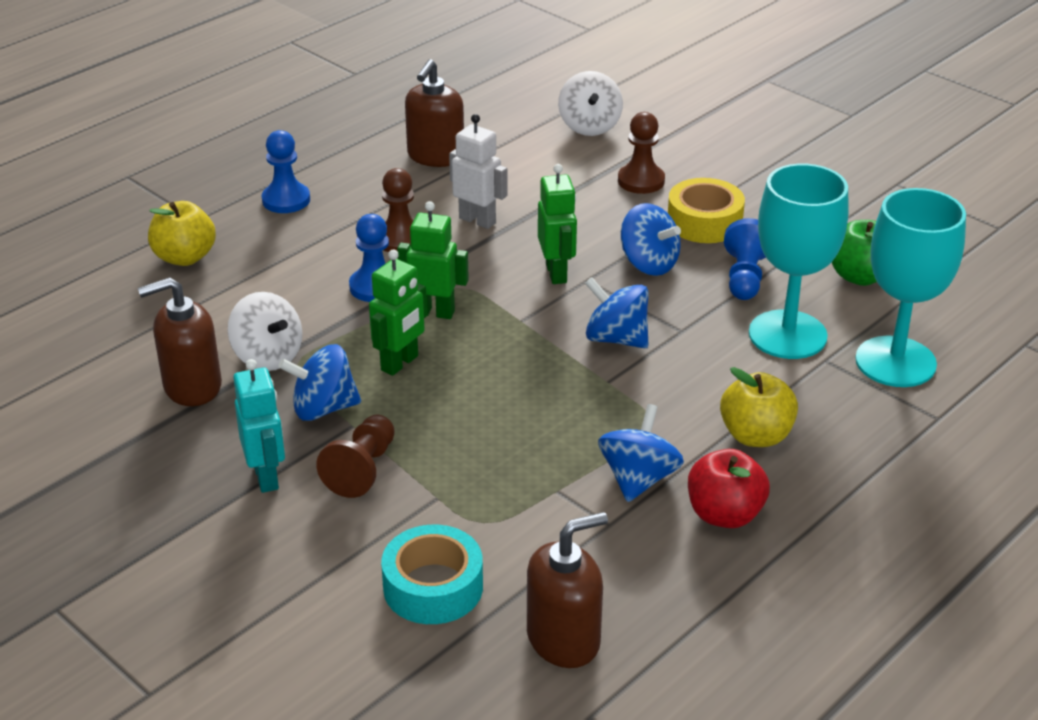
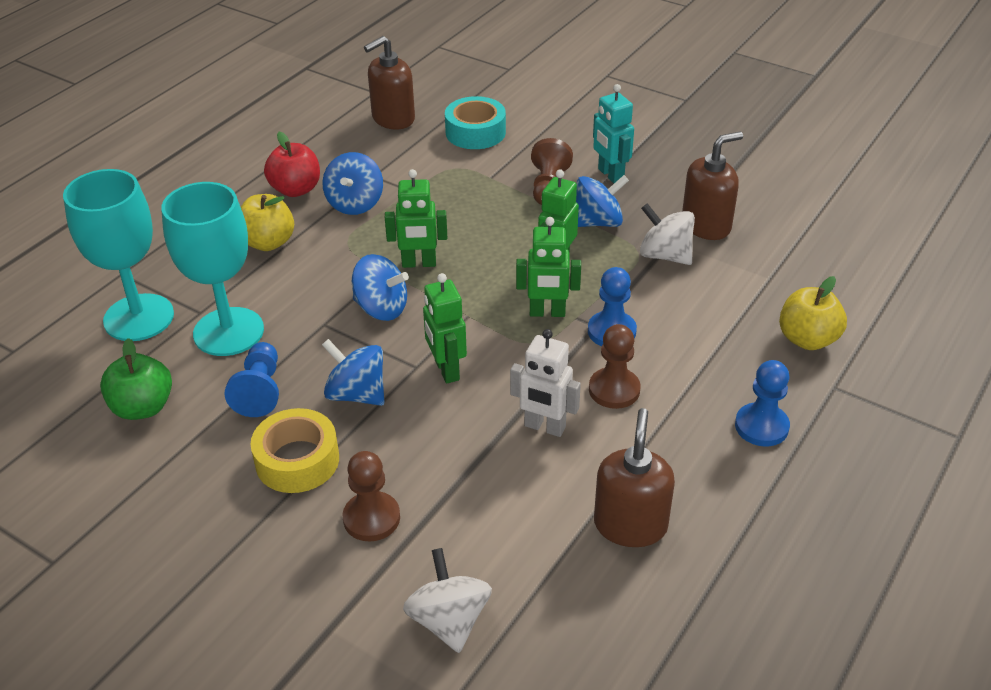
camera: 170 degrees right, 5 degrees up
none -> green robot [385,169,447,268]

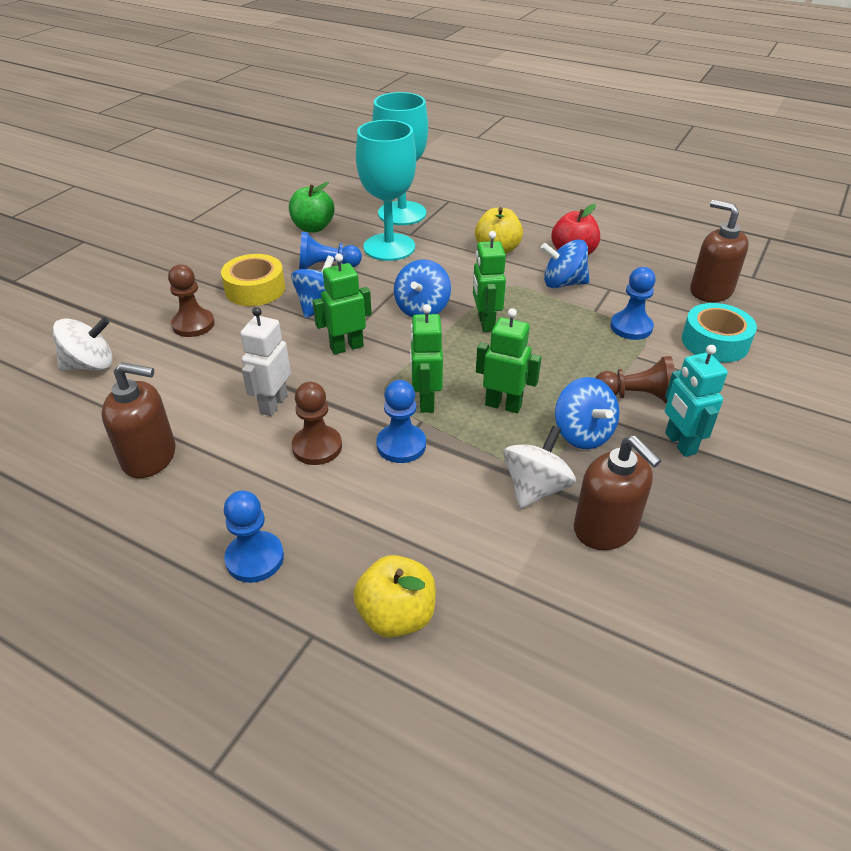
camera: 85 degrees right, 0 degrees up
turquoise robot [593,84,634,183] -> turquoise robot turned 75 degrees counterclockwise [665,345,728,457]
none -> blue pawn [611,267,656,340]

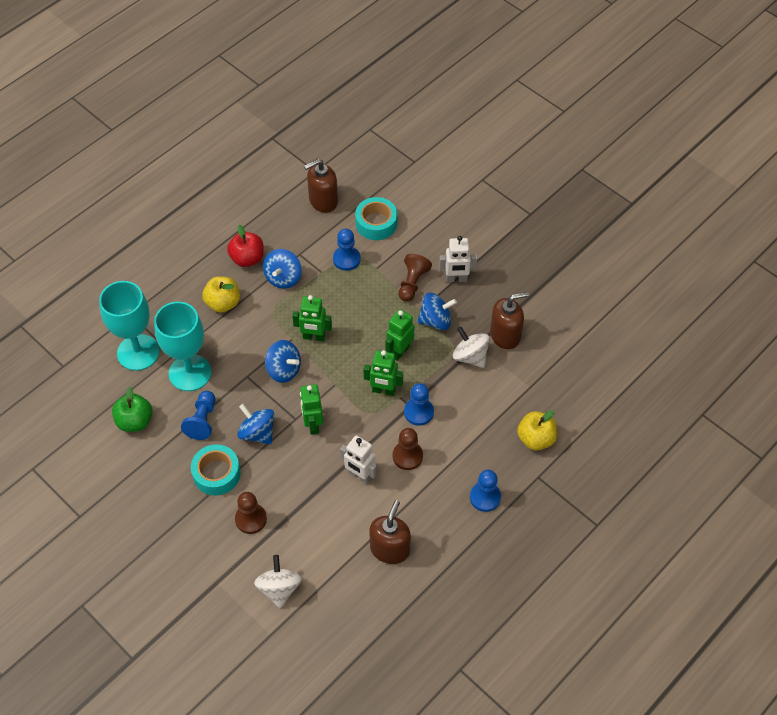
camera: 75 degrees left, 15 degrees up
yellow tape [221,254,285,306] -> turquoise tape [191,444,241,496]
turquoise robot [665,345,728,457] -> white robot [439,236,477,283]

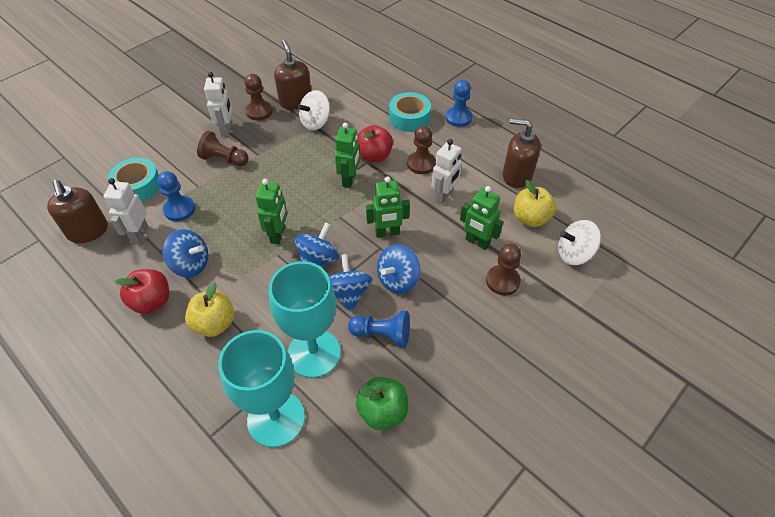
camera: 90 degrees left, 5 degrees down
turquoise tape [191,444,241,496] -> turquoise tape moved to [389,92,431,132]
green robot [385,309,415,361] -> green robot moved to [460,186,503,250]
blue pawn [404,383,434,426] -> red apple [357,125,393,162]
blue spinning top [417,293,457,330] -> blue spinning top moved to [329,254,373,312]
yellow apple [517,410,557,451] -> yellow apple moved to [514,180,556,227]
none -> white robot [103,178,148,244]
none -> brown pawn [245,74,273,121]

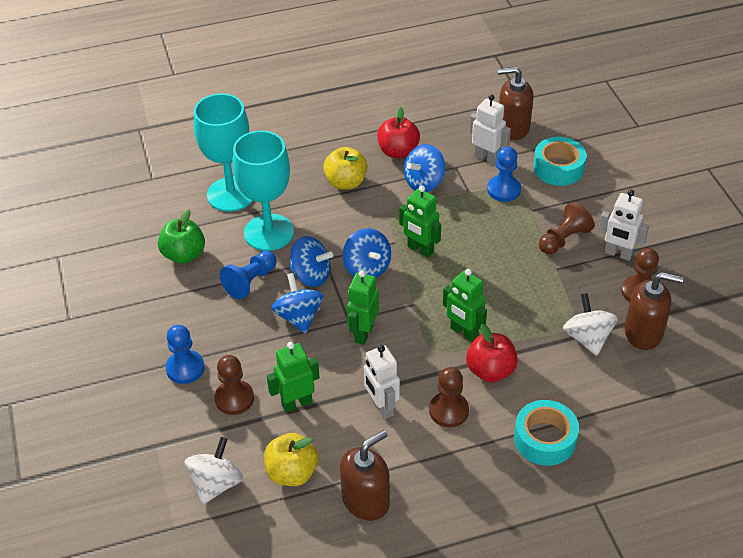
camera: 120 degrees right, 5 degrees down
blue pawn [445,80,472,127] -> blue pawn moved to [165,325,205,384]

